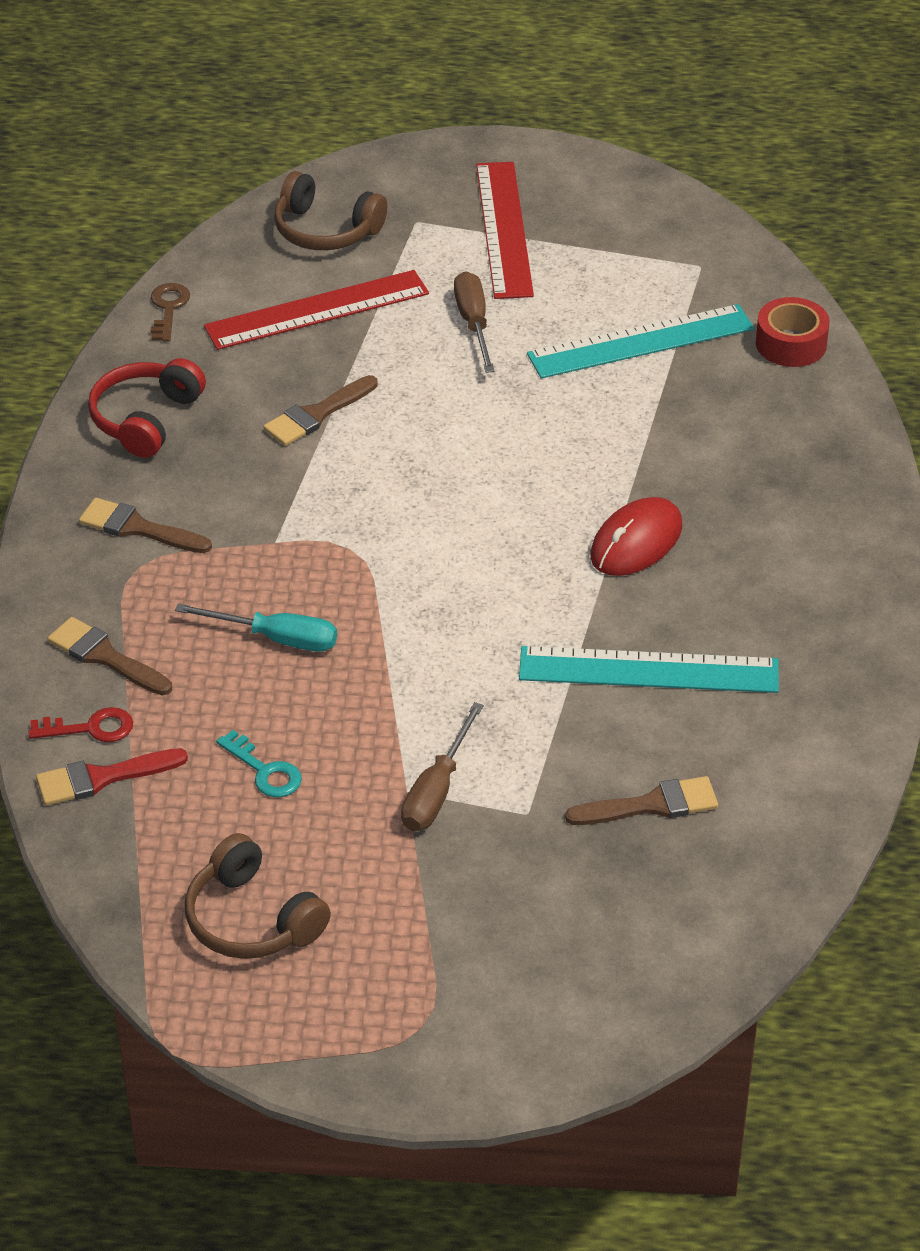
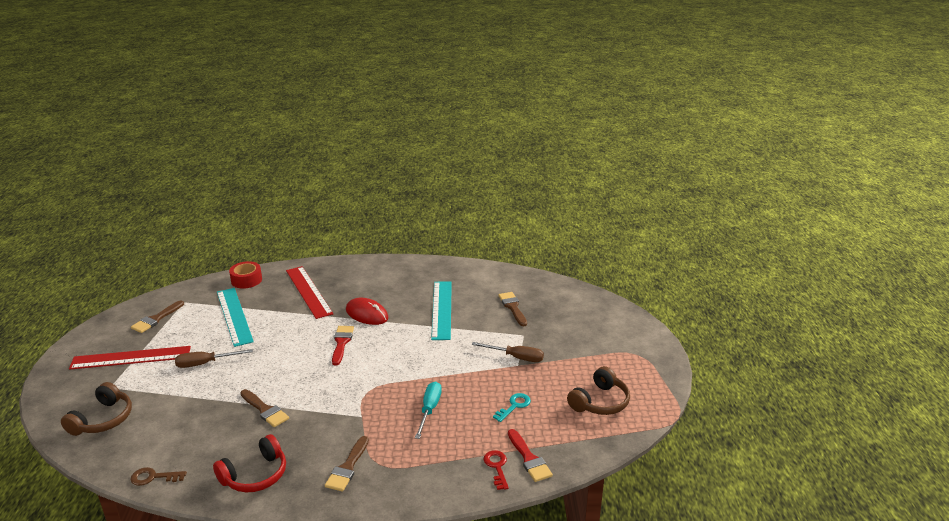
camera: 95 degrees left, 15 degrees down
brown brush [47,617,172,695] -> brown brush moved to [131,300,184,333]
red headphones [88,358,206,458] -> red headphones turned 60 degrees counterclockwise [213,434,286,492]
red ruler [204,270,429,350] -> red ruler moved to [286,266,333,319]
none -> red brush [332,326,354,365]

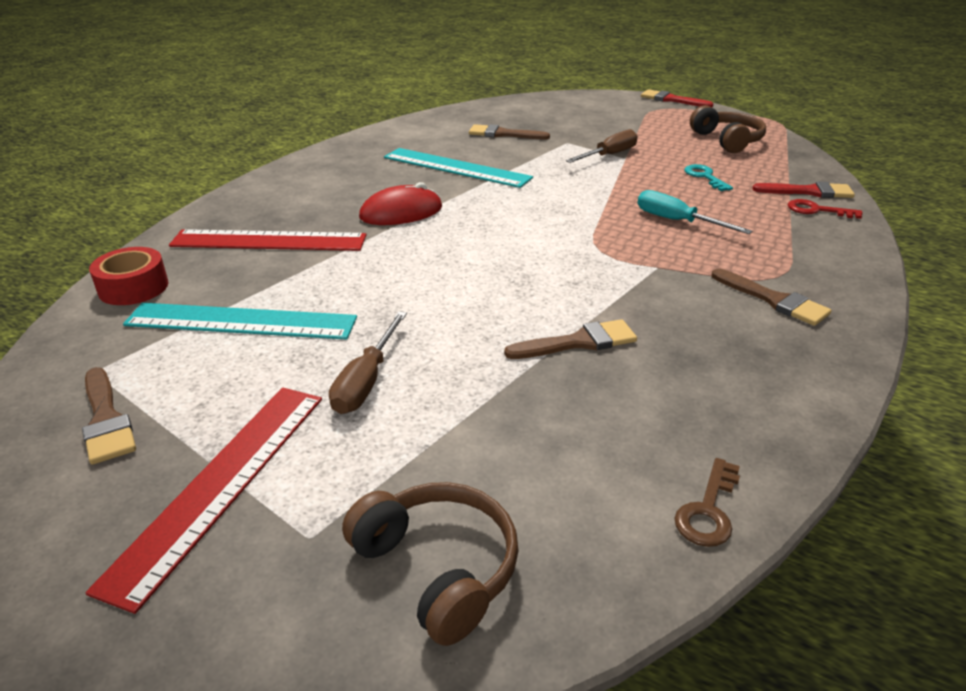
camera: 60 degrees left, 5 degrees up
red headphones [213,434,286,492] -> none
red brush [332,326,354,365] -> red brush moved to [641,89,713,107]

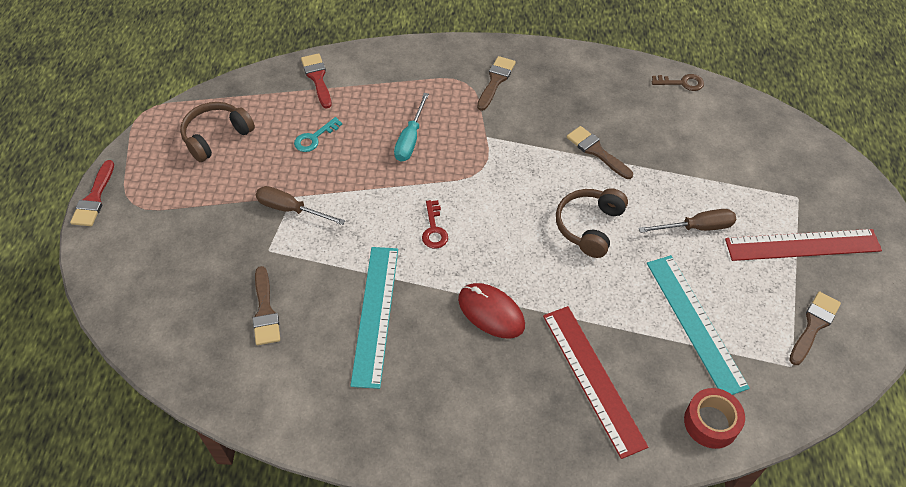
camera: 115 degrees left, 20 degrees up
brown headphones [342,482,519,646] -> brown headphones moved to [556,188,628,258]
red key [788,199,863,219] -> red key moved to [422,200,448,248]

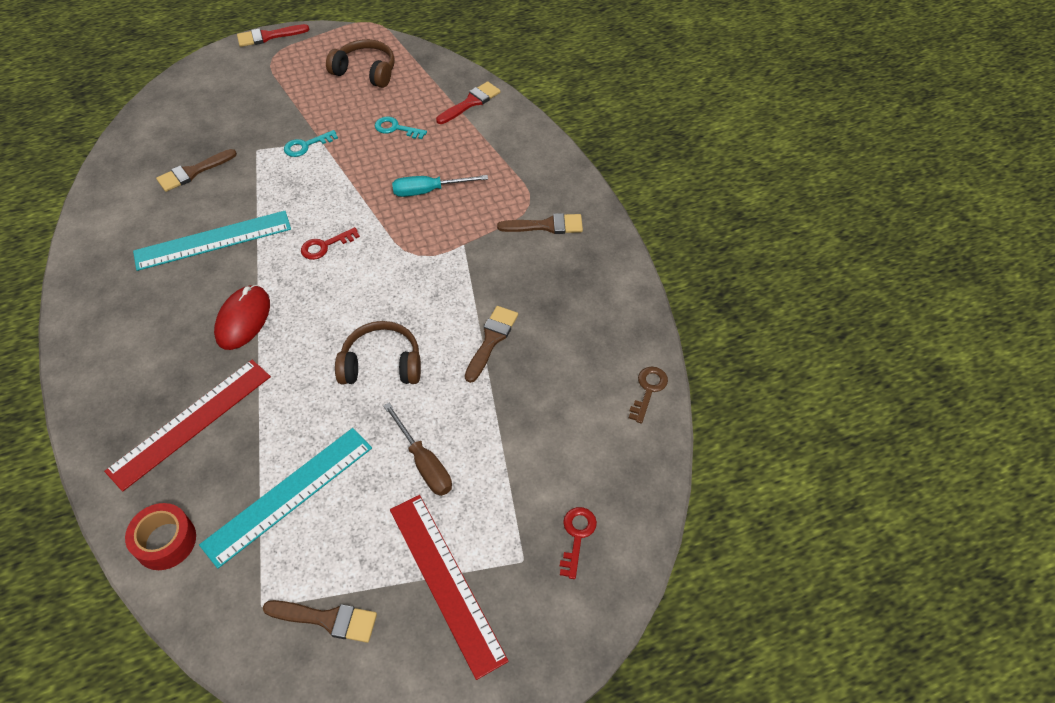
camera: 65 degrees right, 0 degrees up
brown screwdriver [256,186,345,225] -> turquoise key [284,130,338,157]
brown key [652,74,704,91] -> brown key turned 135 degrees counterclockwise [629,367,668,424]
none -> red key [560,507,597,579]

